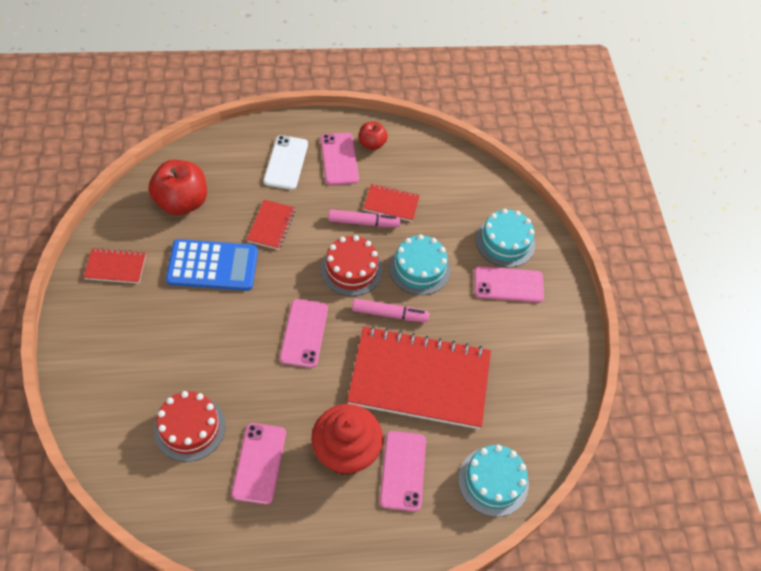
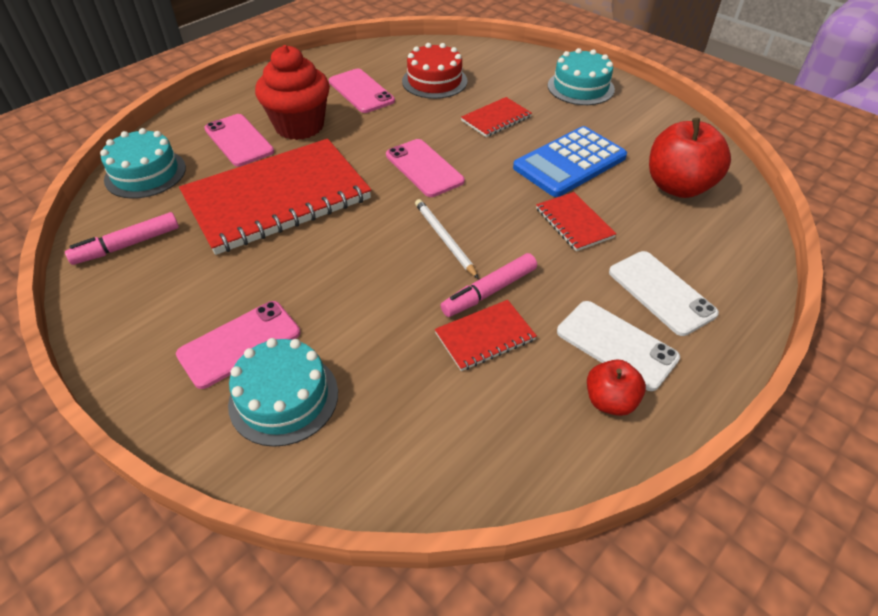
camera: 145 degrees right, 10 degrees down
red notebook [83,248,146,283] -> red notebook moved to [461,97,532,137]
pink phone [321,133,359,185] -> white phone [557,301,680,391]
red cake [321,235,383,296] -> white pencil [415,199,479,279]
pink marker [352,299,429,322] -> pink marker moved to [65,212,179,265]
turquoise cake [389,234,450,295] -> turquoise cake moved to [548,48,615,105]

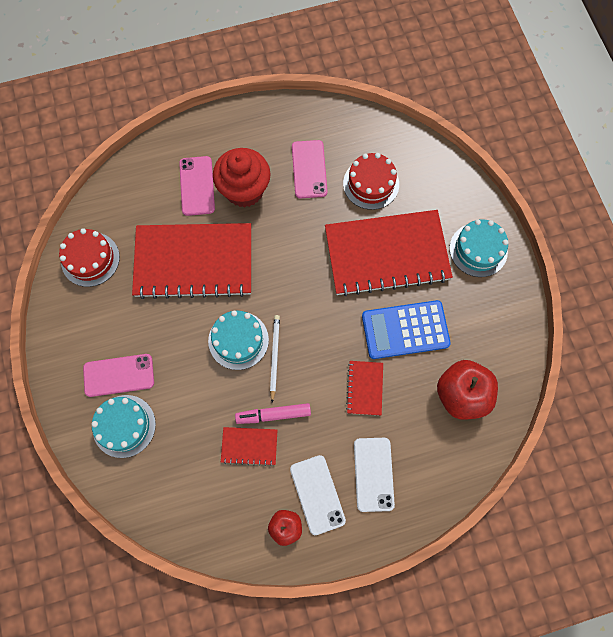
camera: 30 degrees right, 25 degrees up
pink marker [65,212,179,265] -> red cake [59,228,120,287]
turquoise cake [100,128,186,199] -> turquoise cake moved to [208,311,269,370]
pink phone [386,139,465,197] -> none
red notebook [461,97,532,137] -> red notebook [325,210,453,296], size x2.31

